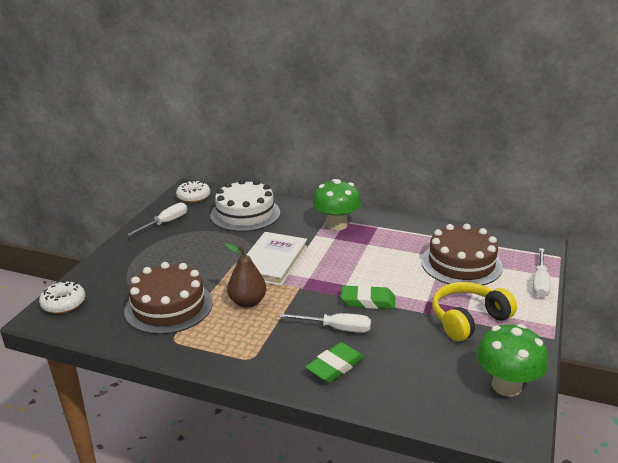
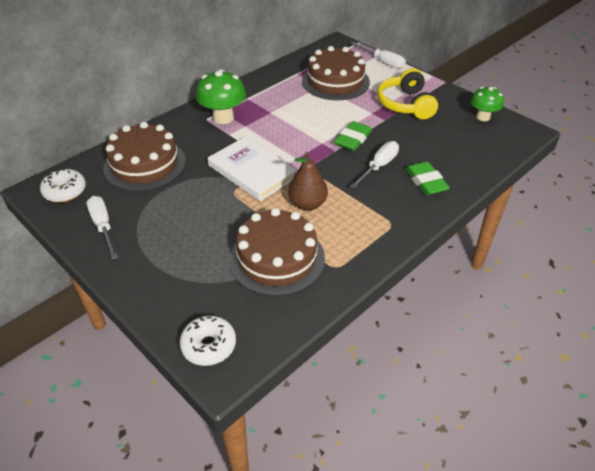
camera: 65 degrees left, 15 degrees up
white cake [210,179,280,232] -> brown cake [103,122,186,191]
green mushroom [476,324,548,397] -> green mushroom [471,87,504,121], size x0.66

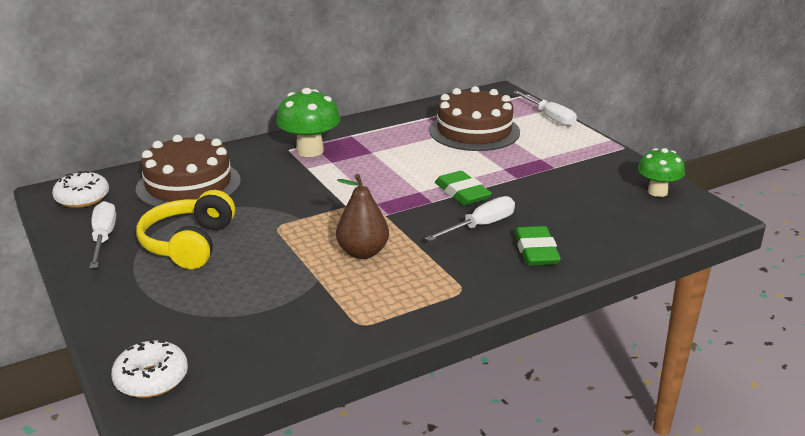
camera: 15 degrees right, 15 degrees down
white book [208,137,297,201] -> none
brown cake [230,208,325,296] -> none
green eraser [334,121,372,151] -> green eraser turned 75 degrees counterclockwise [435,171,492,205]
yellow headphones [377,68,438,119] -> yellow headphones moved to [137,190,235,269]

